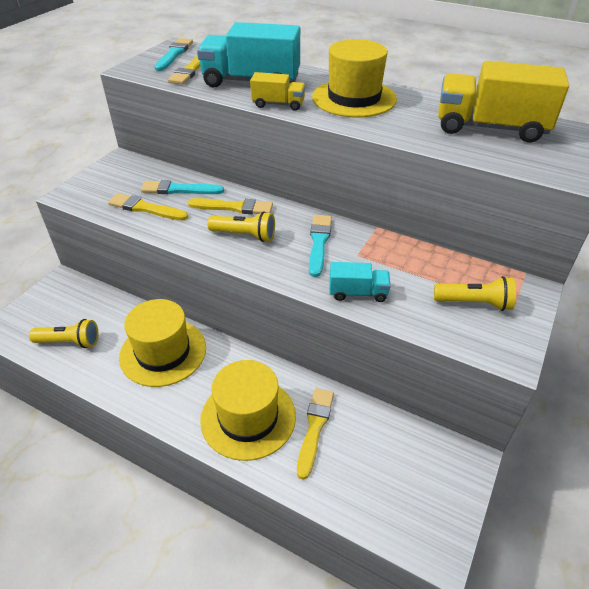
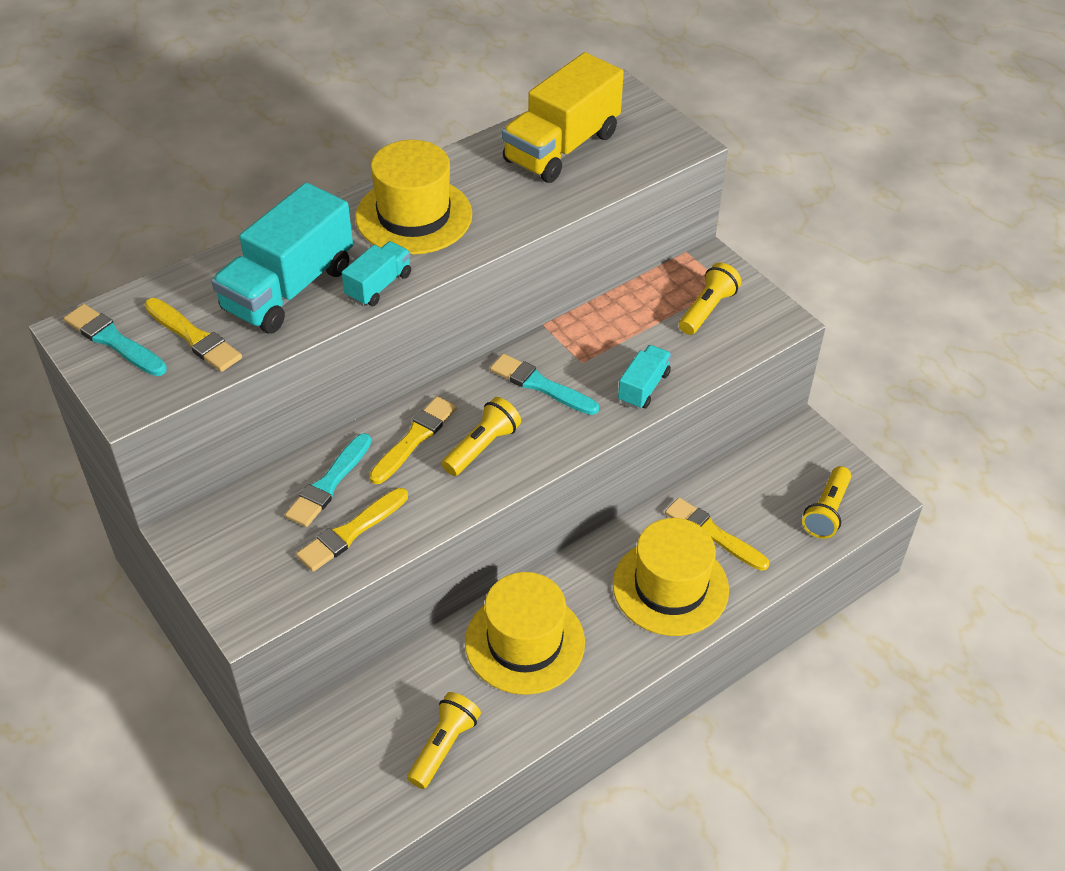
camera: 65 degrees left, 5 degrees up
yellow truck [250,72,305,111] -> turquoise truck [342,241,411,306]
none -> yellow flashlight [802,466,851,539]

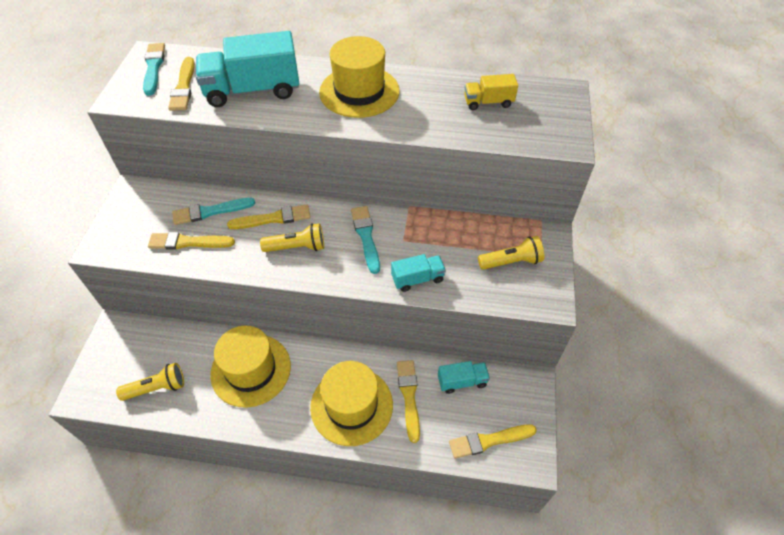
camera: 45 degrees right, 5 degrees up
turquoise truck [342,241,411,306] -> turquoise truck moved to [438,361,490,394]
yellow truck [502,52,624,183] -> yellow truck [464,74,518,110], size x0.51
yellow flashlight [802,466,851,539] -> yellow brush [449,424,537,459]

